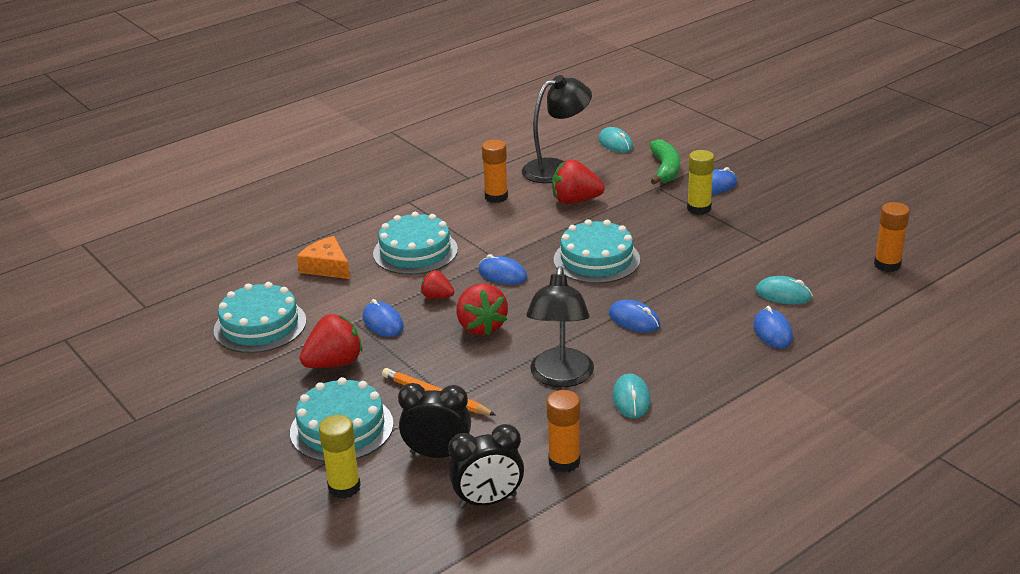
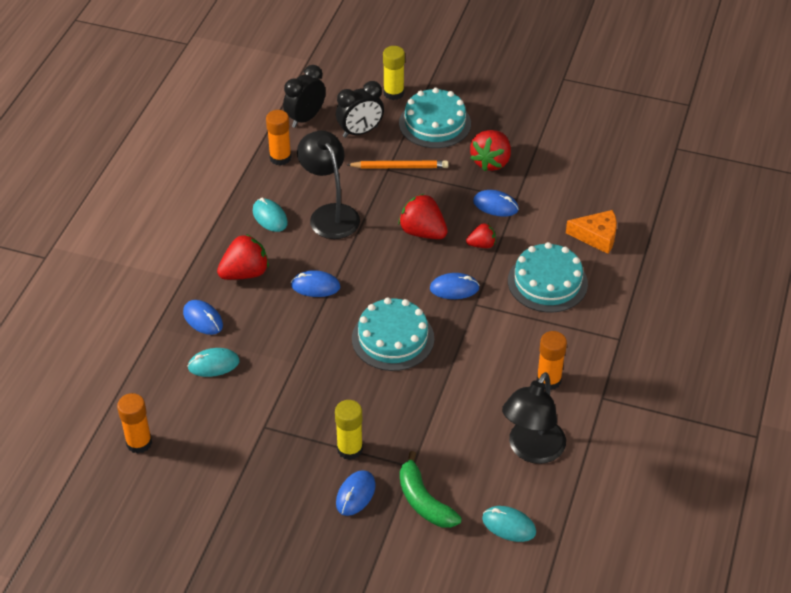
camera: 145 degrees right, 15 degrees up
turquoise cake [213,282,306,353] -> none
red strawberry [552,159,605,204] -> red strawberry moved to [217,234,269,280]

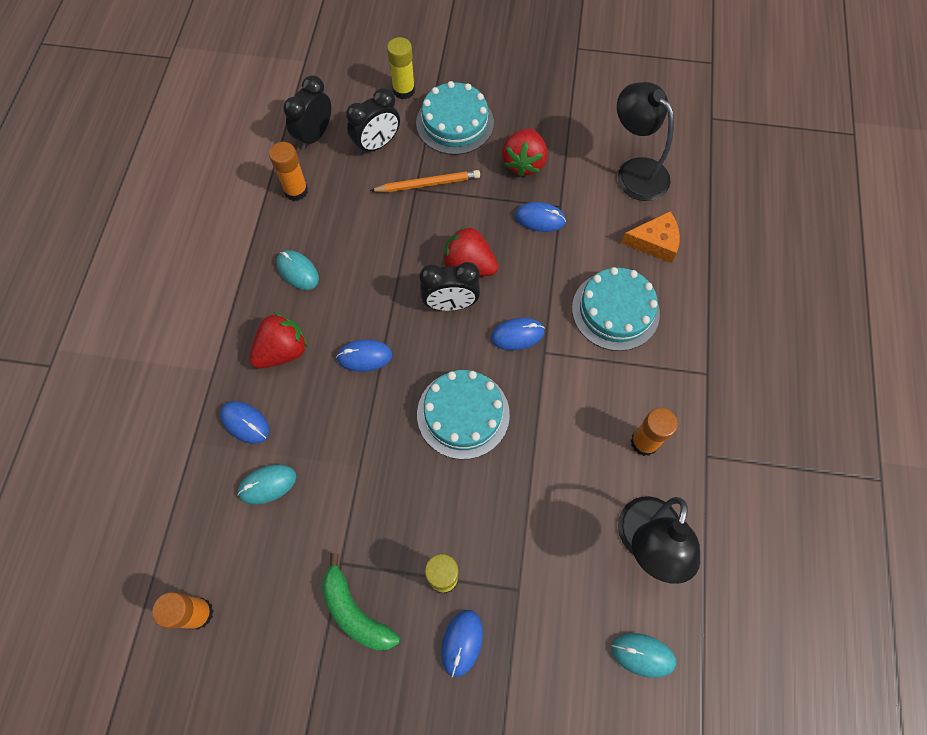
camera: 10 degrees left, 20 degrees up
black lamp [297,131,360,239] -> black lamp moved to [617,82,674,201]
green banana [400,451,462,528] -> green banana moved to [322,553,400,650]
red strawberry [466,223,496,248] -> none
none -> black clock [419,262,480,311]

